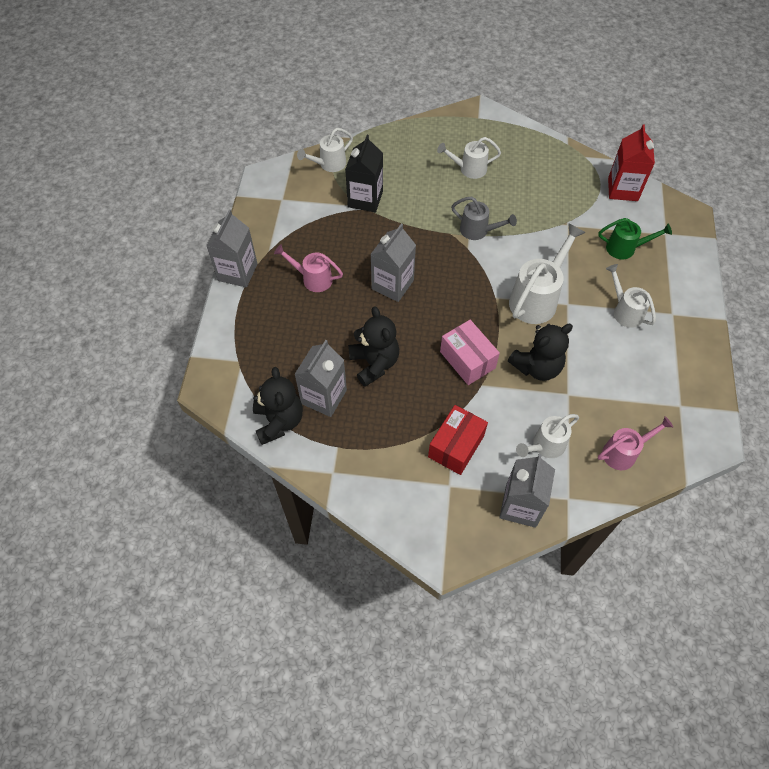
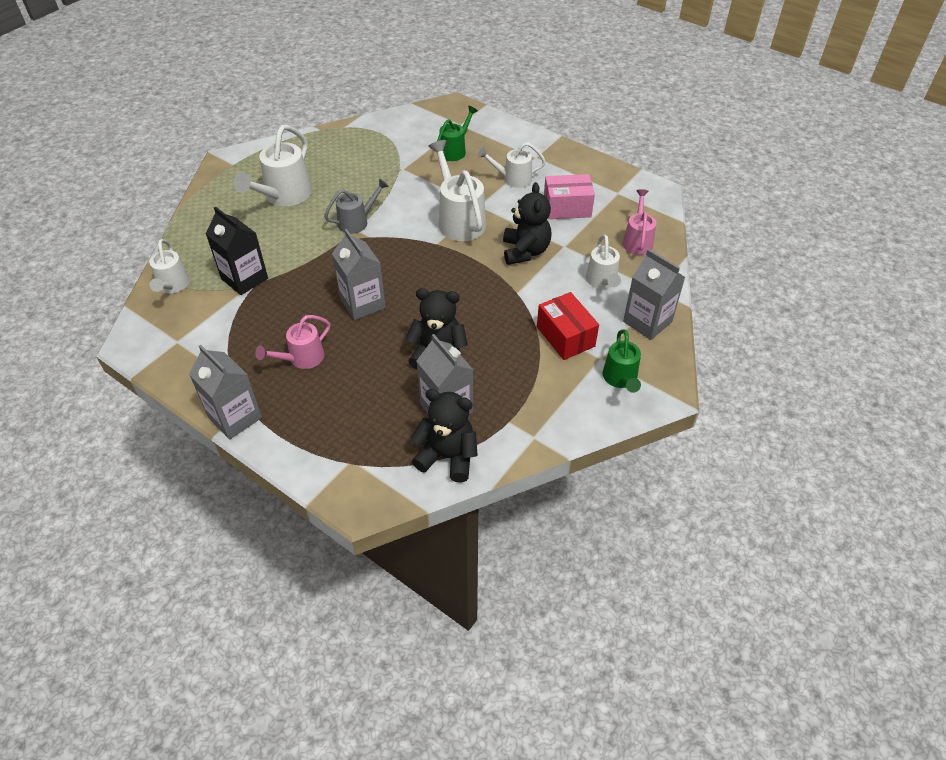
camera: 60 degrees left, 10 degrees down
white watering can [437,137,501,179] -> white watering can [233,125,312,206], size x1.61
pink box [440,320,500,385] -> pink box moved to [544,174,595,219]
red carton [608,124,655,201] -> none
none -> green watering can [603,329,641,393]

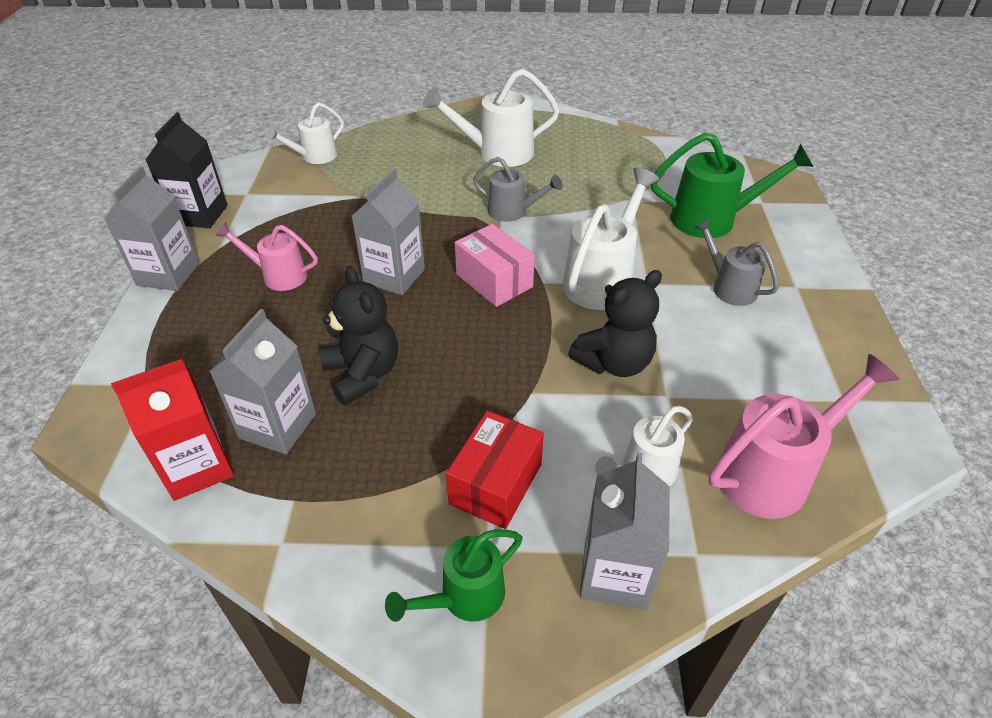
camera: 55 degrees right, 5 degrees down
black carton [206,206,268,295] -> black carton moved to [145,112,227,228]
black teddy bear [411,389,478,482] -> red carton [111,359,234,501]
green watering can [437,106,478,161] -> green watering can [651,132,814,238], size x1.61
white watering can [478,142,546,188] -> grey watering can [695,219,779,306]
pink box [544,174,595,219] -> pink box moved to [455,224,535,307]
pink watering can [623,189,656,255] -> pink watering can [709,354,899,519], size x1.61

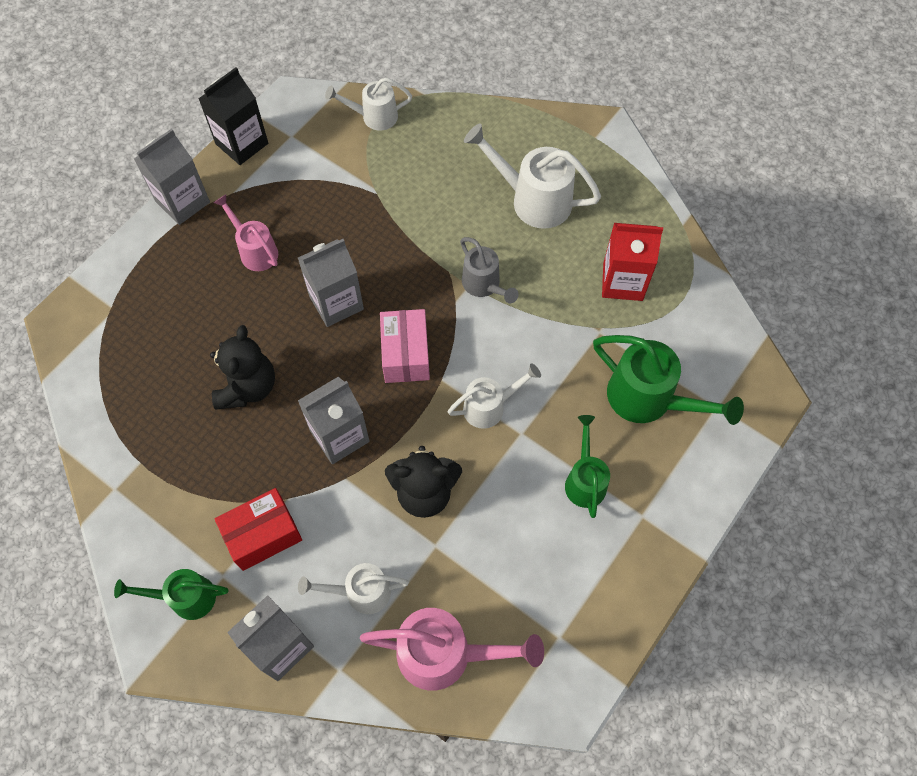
camera: 35 degrees right, 20 degrees up
red carton [111,359,234,501] -> red carton moved to [602,223,663,301]
grey carton [209,309,316,454] -> grey carton moved to [298,377,370,464]
white watering can [563,168,659,310] -> white watering can [448,364,541,429], size x0.62
grey watering can [695,219,779,306] -> green watering can [565,415,610,518]

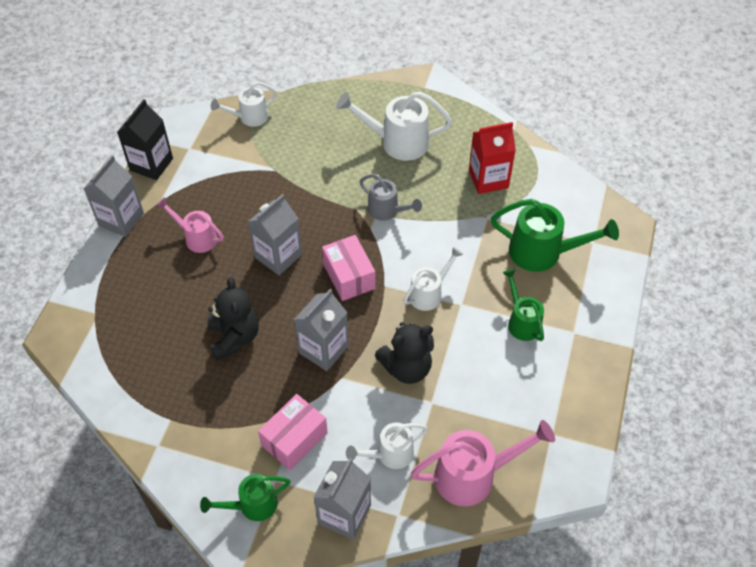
camera: 20 degrees left, 10 degrees down
red box [214,488,302,571] -> pink box [258,394,328,470]

